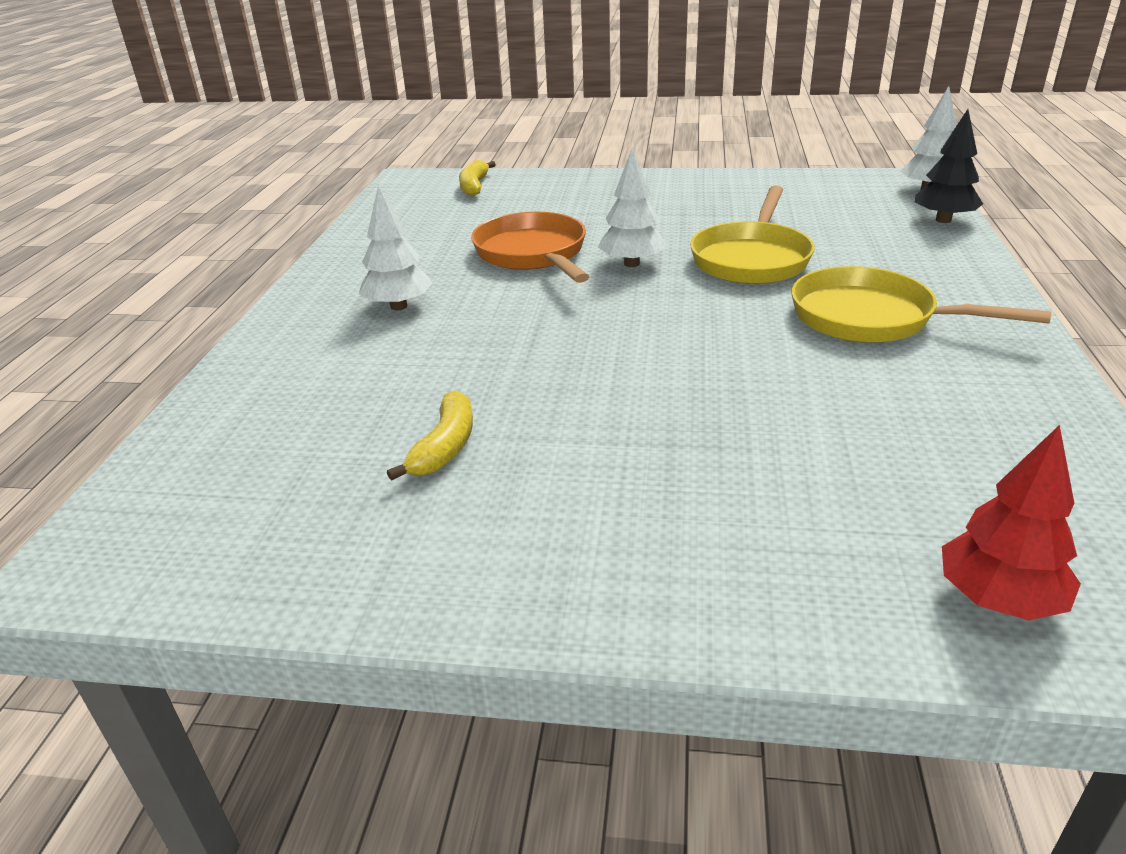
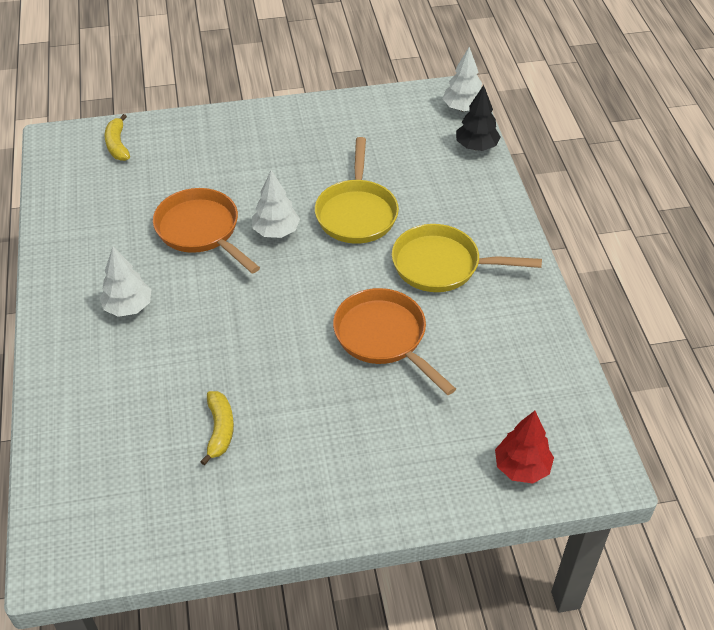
camera: 20 degrees left, 15 degrees up
none -> orange pan [333,288,456,395]

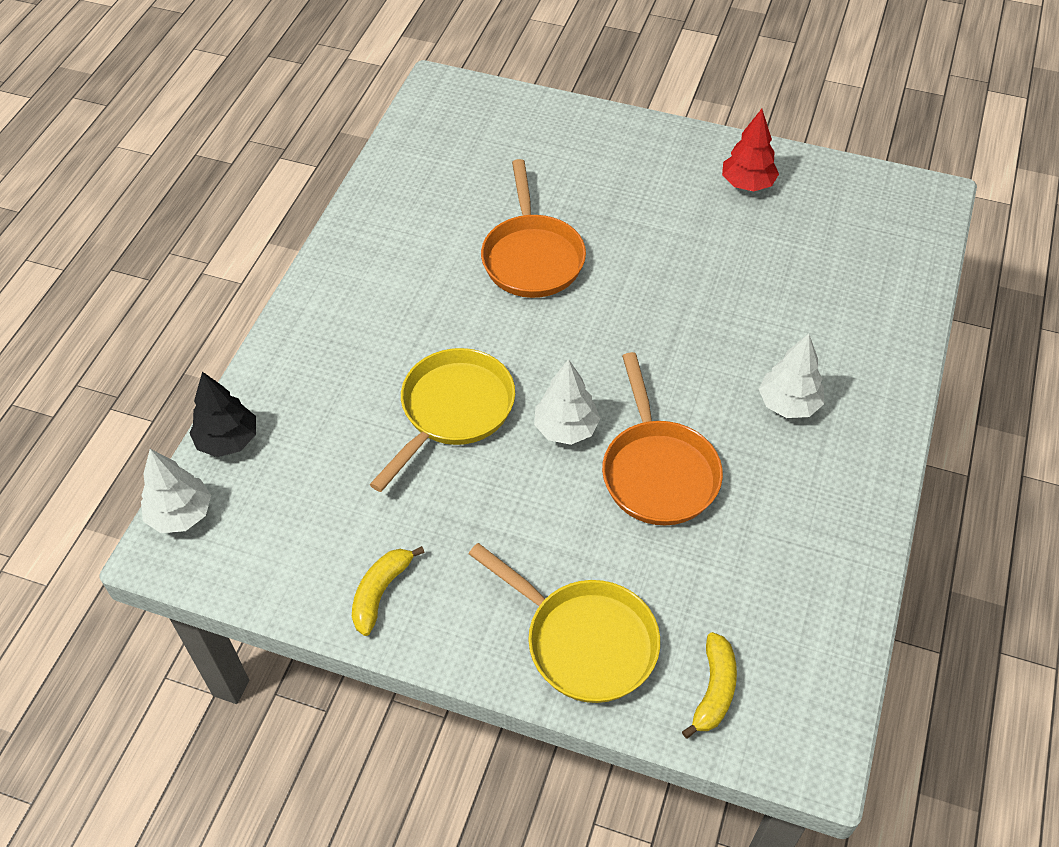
camera: 150 degrees left, 5 degrees up
yellow banana [200,391,234,465] -> yellow banana moved to [352,546,425,636]
yellow pan [392,224,542,292] -> yellow pan moved to [469,543,660,703]
red tree [495,411,554,483] -> red tree moved to [722,109,779,192]

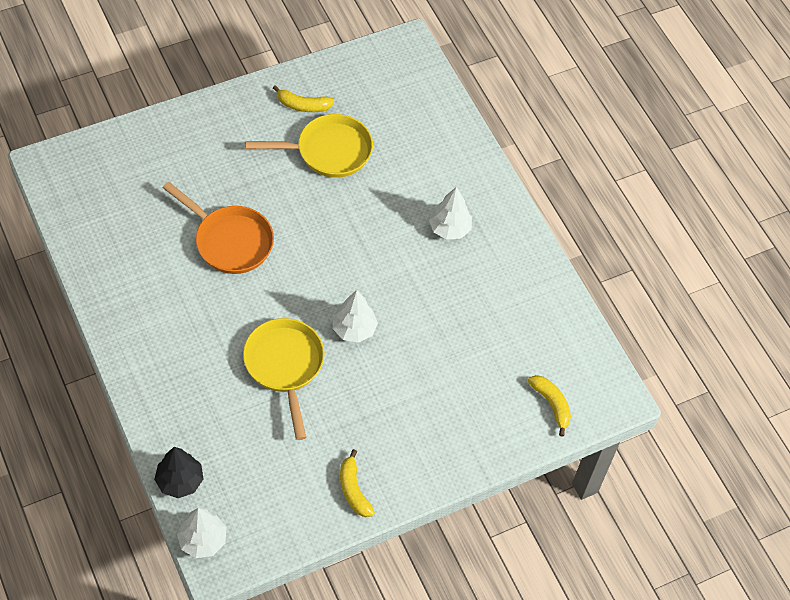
camera: 50 degrees left, 5 degrees up
yellow pan [469,543,660,703] -> yellow pan moved to [246,114,373,178]
orange pan [602,352,723,525] -> none
red tree [722,109,779,192] -> yellow banana [273,85,335,112]

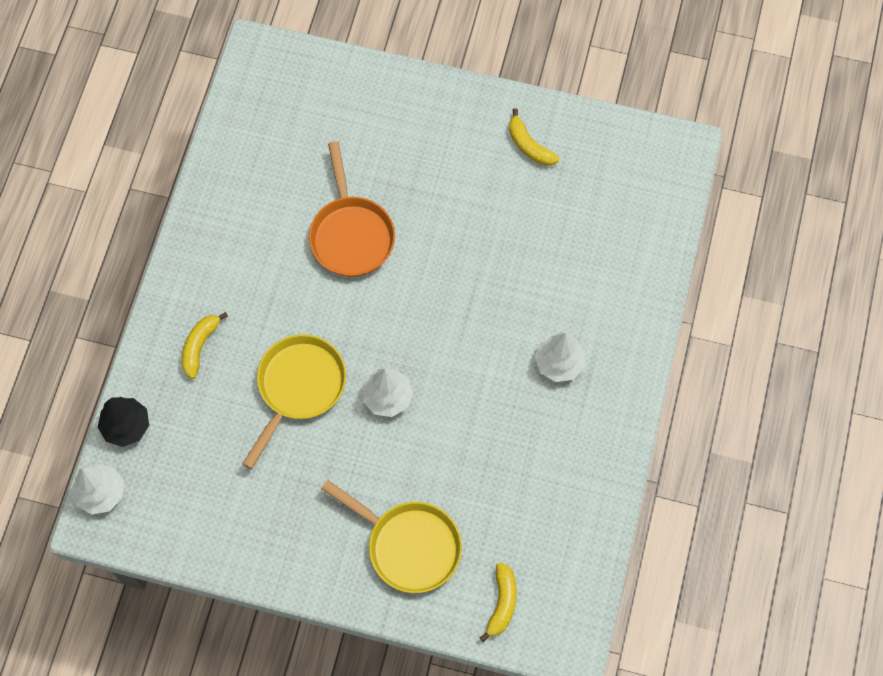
camera: 45 degrees right, 10 degrees up
yellow pan [246,114,373,178] -> yellow pan moved to [322,480,462,593]
yellow banana [340,449,375,517] -> yellow banana moved to [182,312,228,379]

